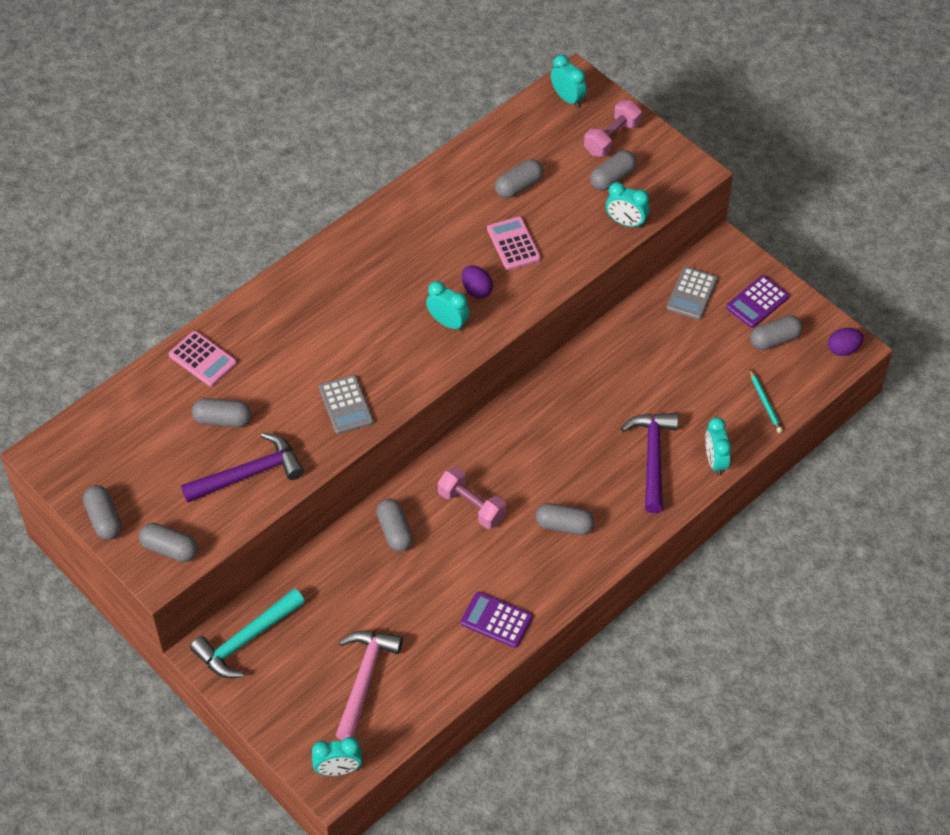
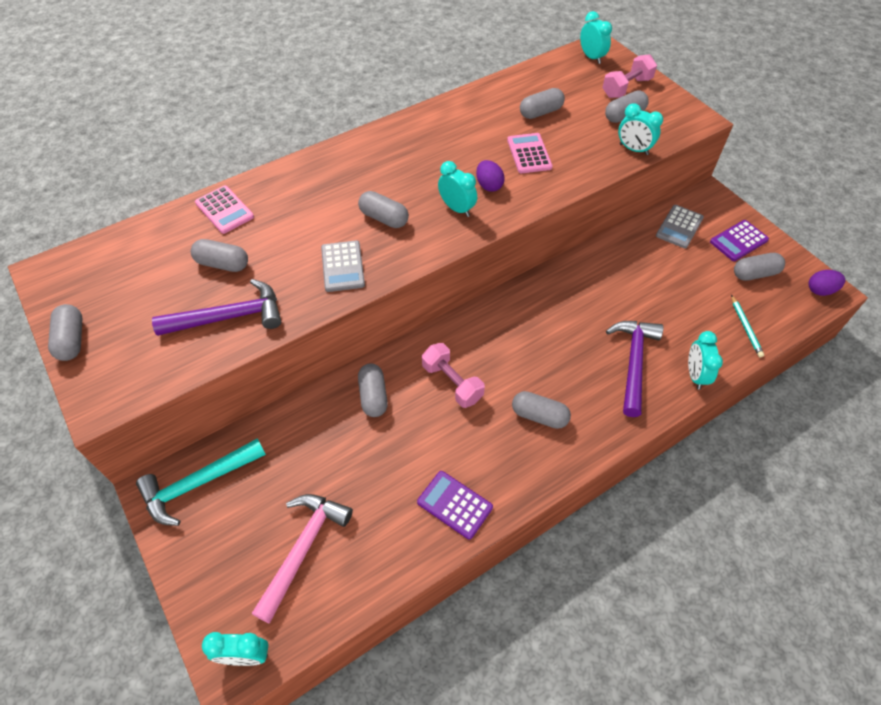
camera: 10 degrees right, 0 degrees up
grey capsule [139,523,198,562] -> grey capsule moved to [358,191,409,228]

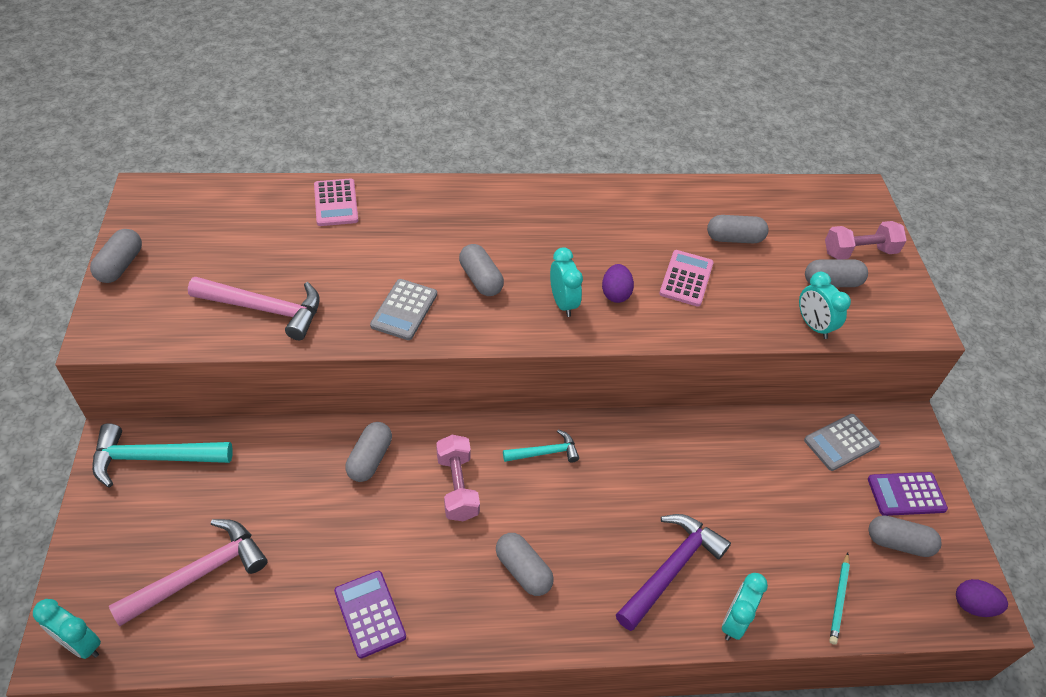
camera: 25 degrees right, 5 degrees down
purple hammer [152,279,281,336] -> pink hammer [188,277,320,340]
grey capsule [191,239,248,272] -> none
turquoise clock [580,11,612,64] -> none
none -> turquoise hammer [503,429,579,463]

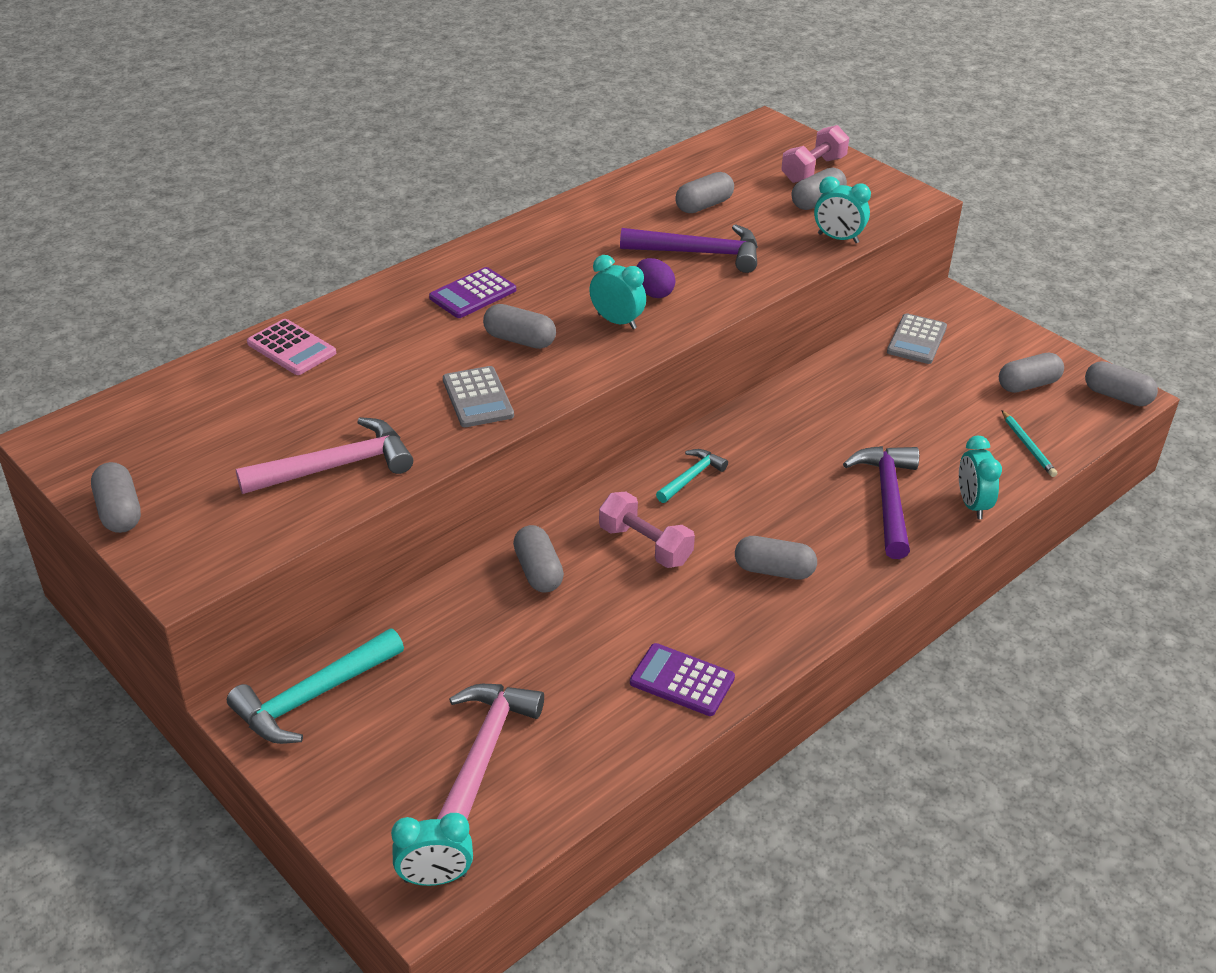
camera: 35 degrees left, 10 degrees down
pink calculator [659,250,714,307] -> purple hammer [620,224,758,273]
purple calculator [868,472,948,516] -> purple calculator moved to [429,267,516,318]
purple egg [956,579,1008,617] -> grey capsule [1085,361,1158,406]

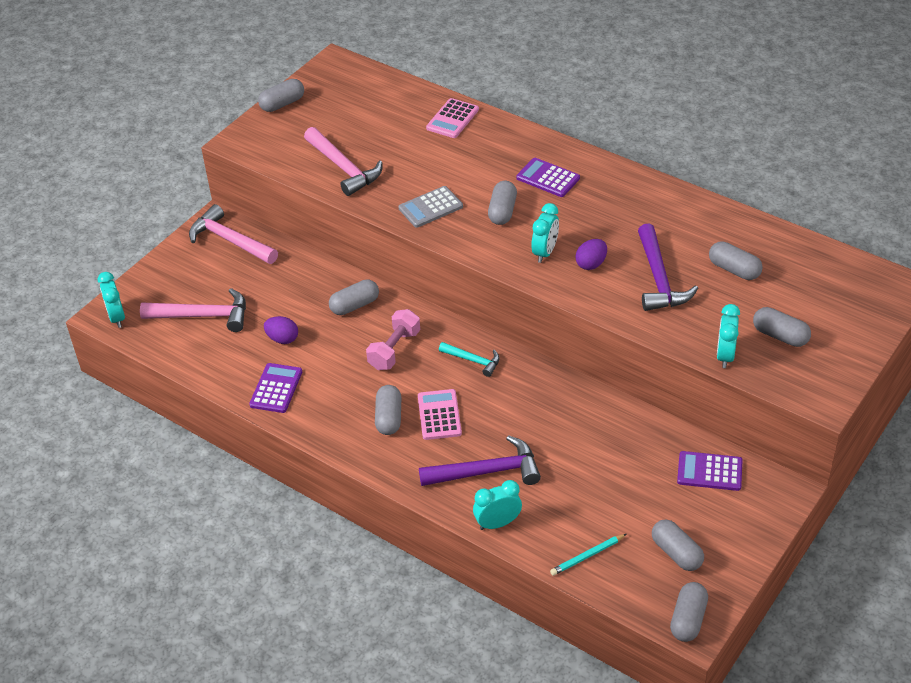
camera: 80 degrees right, 5 degrees up
turquoise hammer [227,628,404,744] -> pink hammer [189,204,278,264]
pink dumbbell [781,125,849,183] -> none
grey calculator [887,313,947,364] -> purple calculator [677,451,743,491]
none -> purple egg [264,316,298,344]
none -> pink calculator [418,389,462,440]

